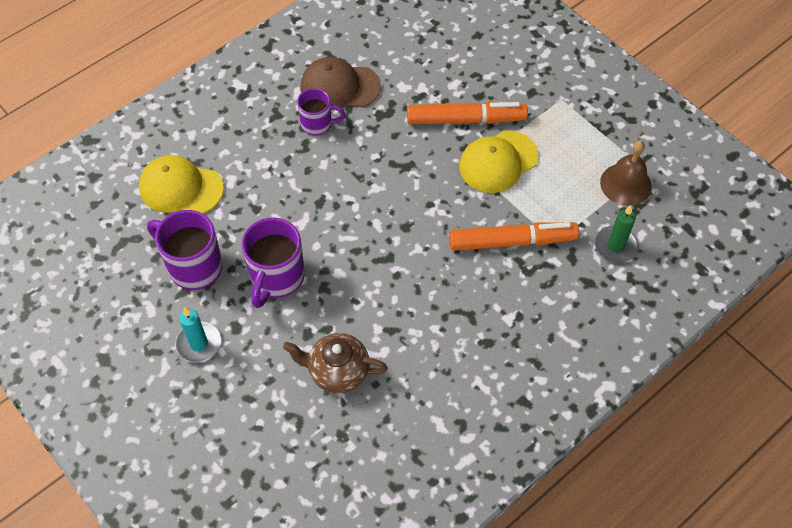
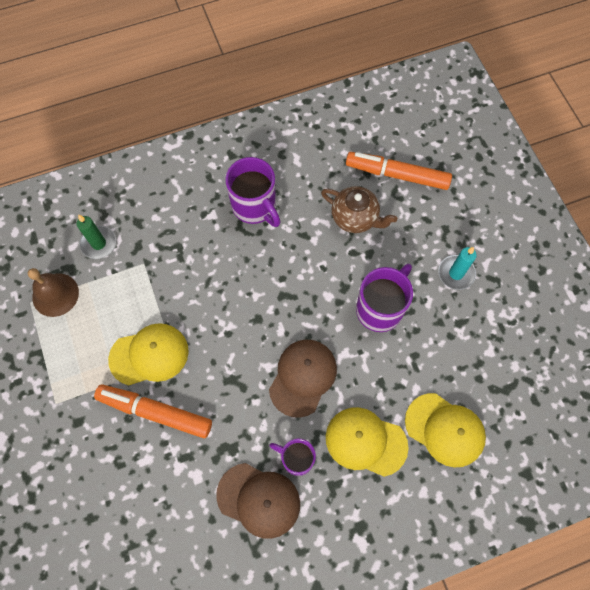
camera: 160 degrees left, 10 degrees up
purple mug [147,210,223,290] -> purple mug moved to [225,157,280,227]
orange marker [449,222,579,251] -> orange marker moved to [346,152,452,190]
none -> brown cap [269,340,337,418]
none -> yellow cap [326,407,409,477]

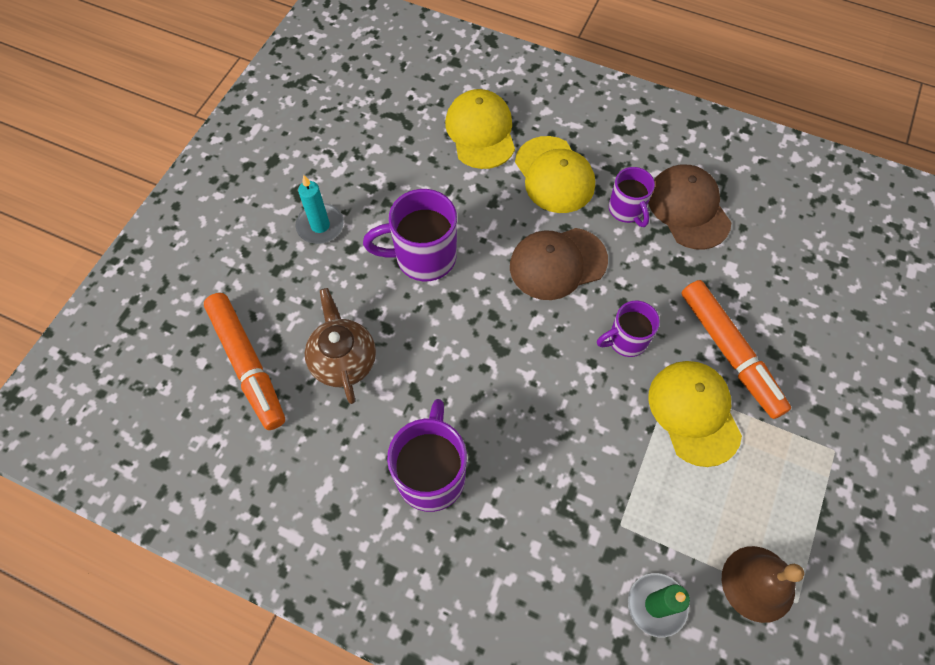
camera: 135 degrees left, 5 degrees down
yellow cap [108,323,189,386] -> yellow cap turned 45 degrees clockwise [649,361,742,467]
none -> purple mug [597,301,660,357]

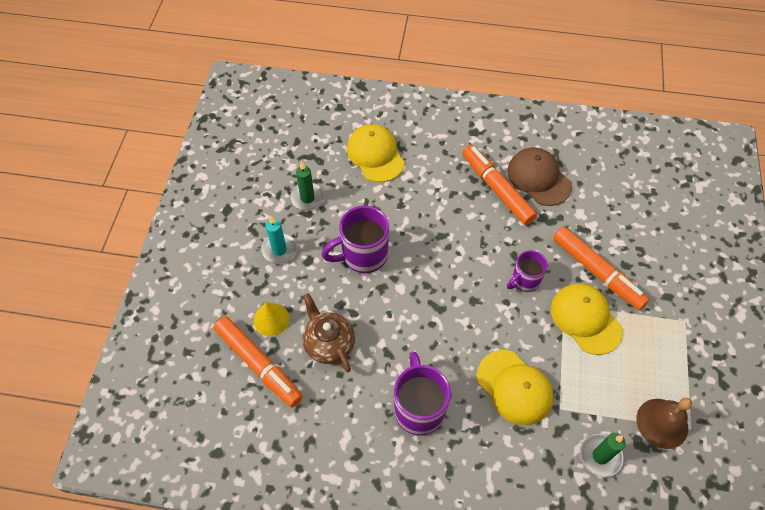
camera: 15 degrees left, 5 degrees down
brown cap [510,228,608,300] -> none
yellow cap [515,136,595,213] -> yellow cap moved to [477,350,553,425]
purple mug [609,167,655,227] -> orange marker [462,145,537,225]
none -> yellow cone [253,302,290,336]
none -> green candle [290,161,325,211]

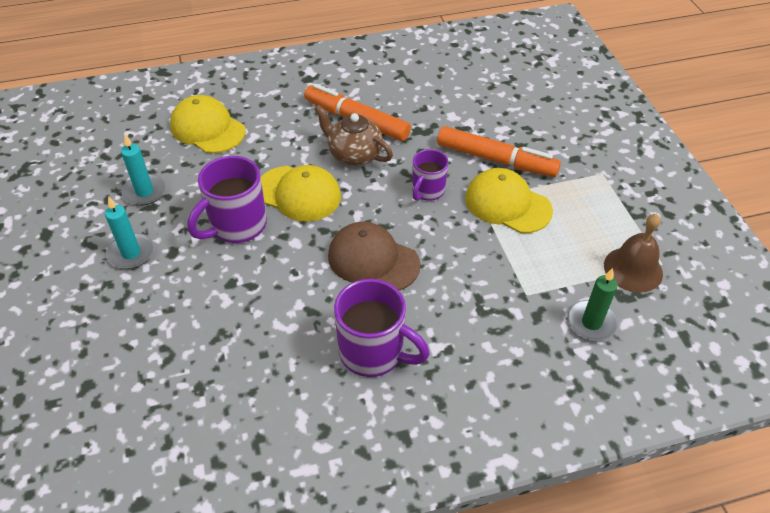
camera: 25 degrees left, 10 degrees down
orange marker [213,316,303,407] -> none
yellow cone [253,302,290,336] -> none
green candle [290,161,325,211] -> turquoise candle [121,135,166,206]
brown teapot [302,293,355,372] -> brown teapot moved to [315,105,393,166]
purple mug [394,352,451,435] -> purple mug turned 150 degrees clockwise [334,279,430,377]
yellow cap [477,350,553,425] -> yellow cap moved to [261,165,341,222]
brown cap [507,148,572,206] -> brown cap moved to [328,222,421,290]

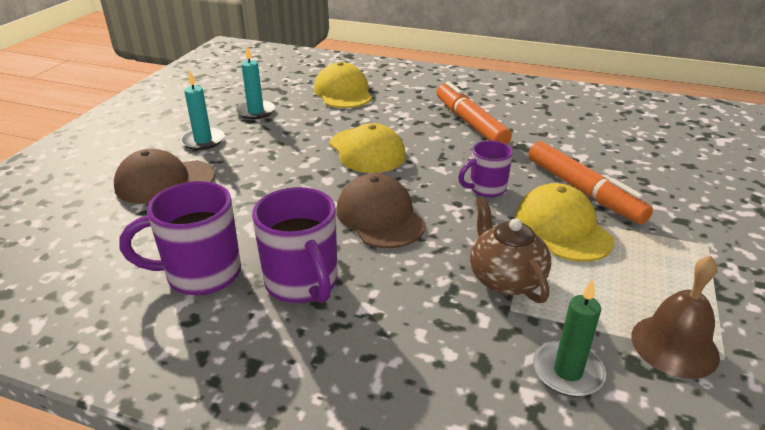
camera: 35 degrees right, 15 degrees down
purple mug [188,156,267,243] -> purple mug moved to [119,181,241,295]
brown teapot [315,105,393,166] -> brown teapot moved to [470,197,551,303]
none -> brown cap [114,149,215,204]

